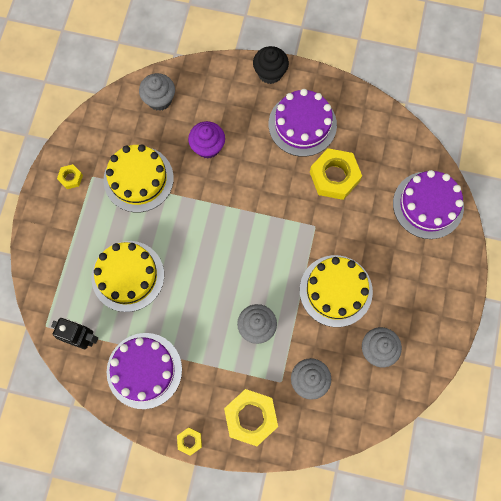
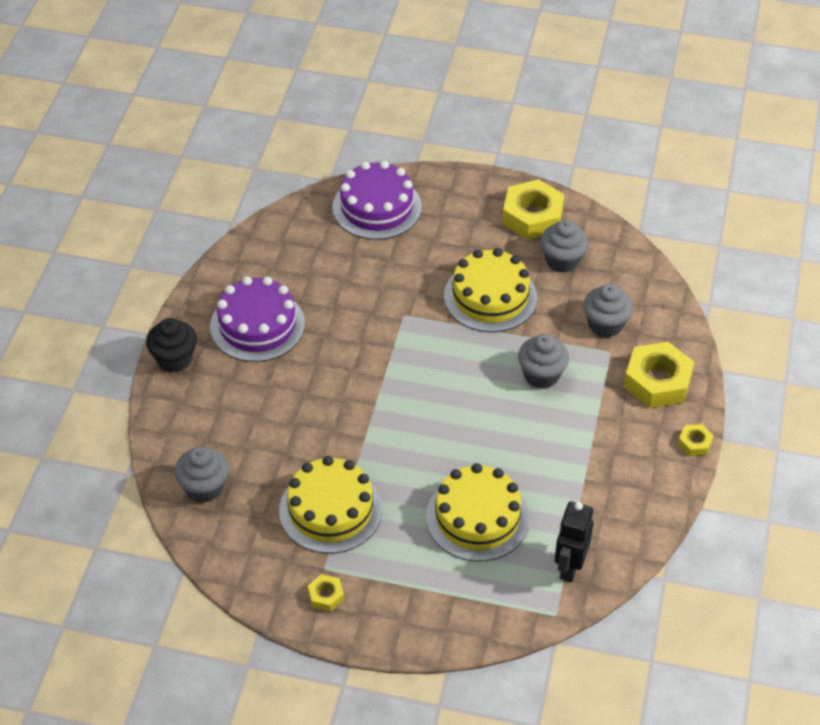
camera: 90 degrees left, 25 degrees down
purple cake [107,333,182,409] -> none
purple cupcake [188,121,225,159] -> none
yellow nut [310,148,362,200] -> yellow nut moved to [502,179,564,240]

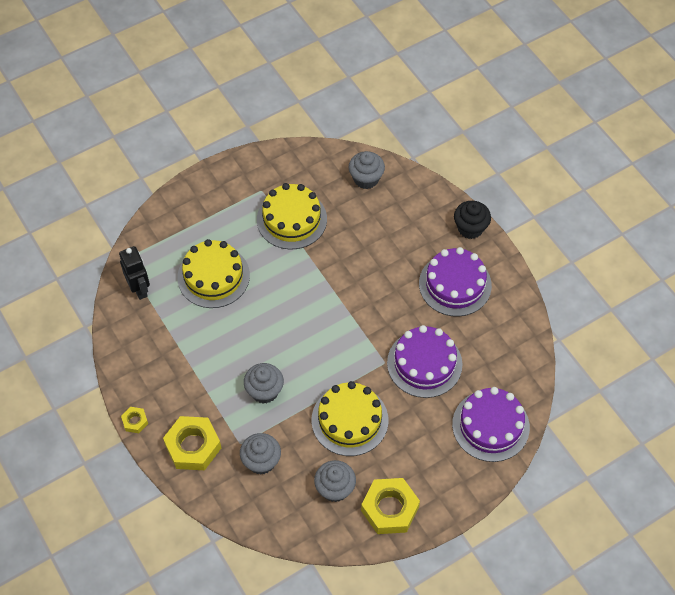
camera: 135 degrees right, 10 degrees up
yellow nut [308,574,344,612] -> none
none -> purple cake [387,325,462,398]

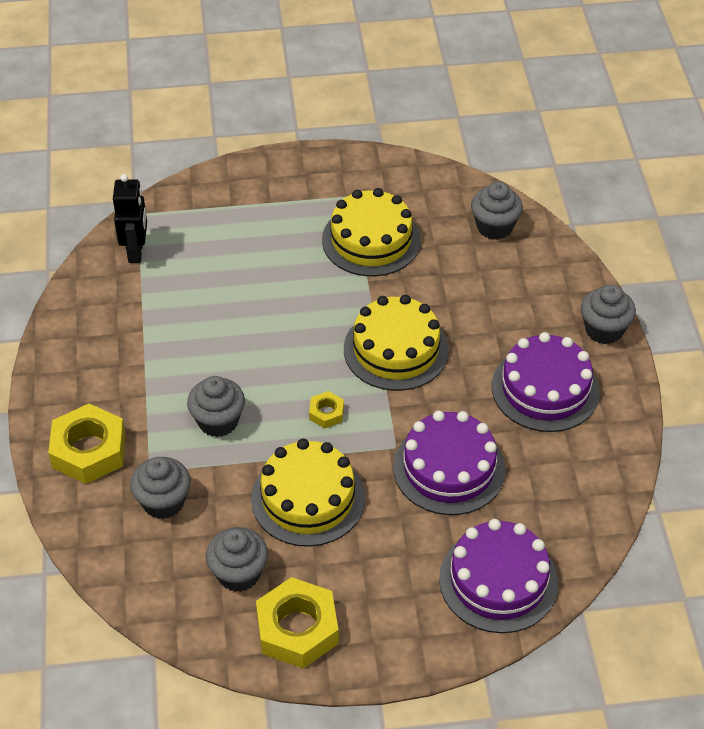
camera: 25 degrees right, 10 degrees down
yellow nut [121,407,148,433] -> yellow nut moved to [309,391,344,428]
yellow cake [177,239,250,308] -> yellow cake moved to [344,295,449,391]
black cupcake [454,201,491,239] -> grey cupcake [581,284,636,344]

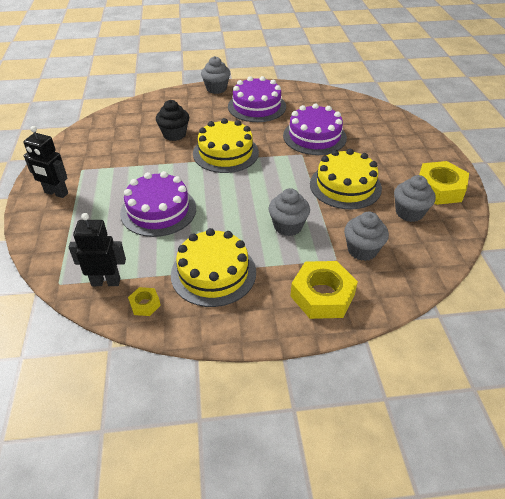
camera: 90 degrees left, 5 degrees down
yellow nut [309,391,344,428] -> yellow nut moved to [128,287,161,316]
yellow cake [322,188,421,276] -> yellow cake moved to [171,228,256,307]
purple cake [439,519,558,633] -> purple cake moved to [120,171,196,237]
grey cupcake [471,182,523,240] -> none
none -> black robot [23,126,68,198]
none -> black cupcake [156,100,189,141]

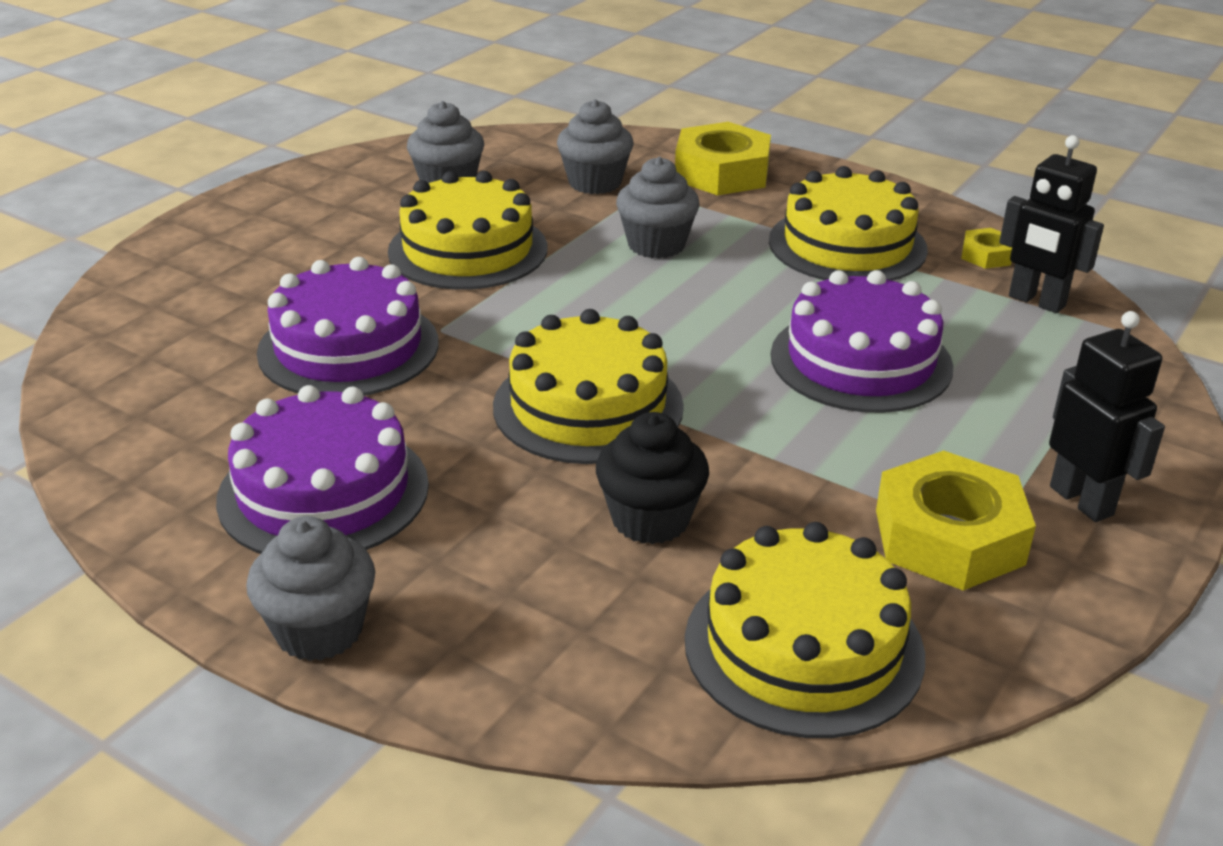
camera: 140 degrees left, 10 degrees down
yellow nut [419,161,469,205] -> yellow nut moved to [876,450,1036,591]
none -> yellow cake [685,522,925,738]

